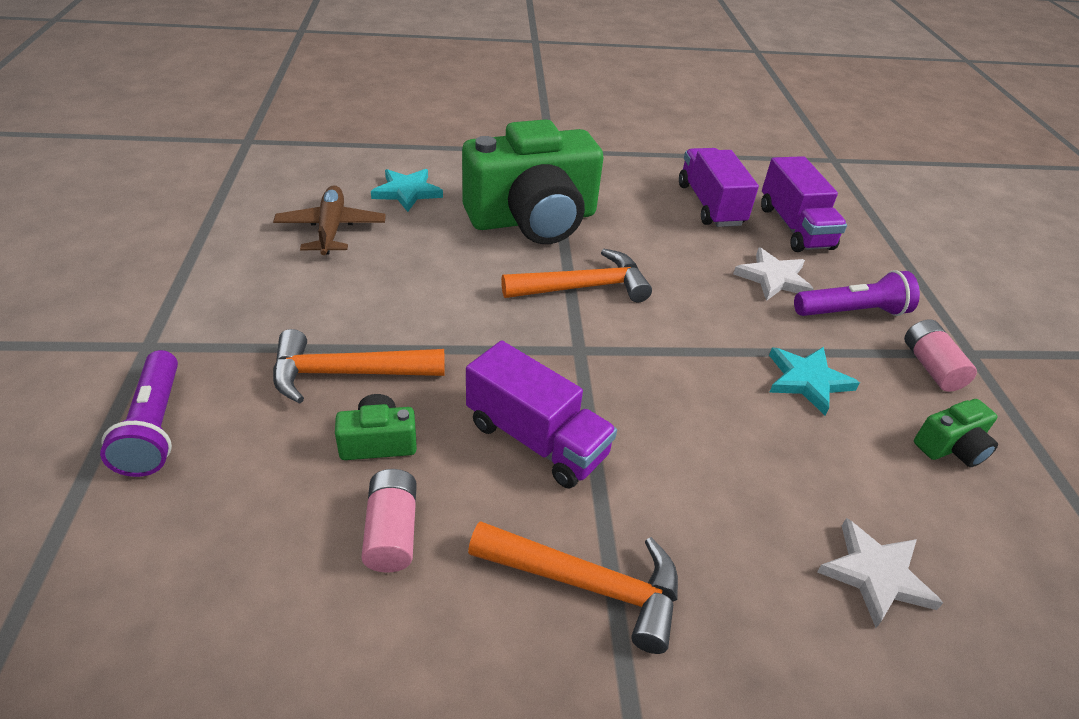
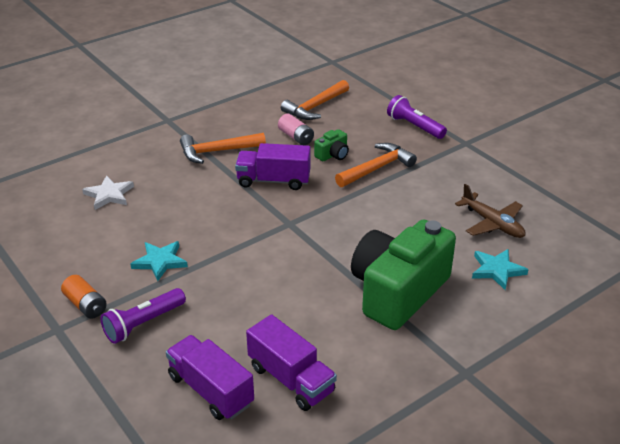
camera: 150 degrees right, 5 degrees down
orange hammer [501,248,652,302] -> orange hammer moved to [281,80,349,120]
white star [733,248,814,301] -> none
pink battery [904,319,977,392] -> orange battery [61,275,107,319]
green camera [914,399,998,467] -> none

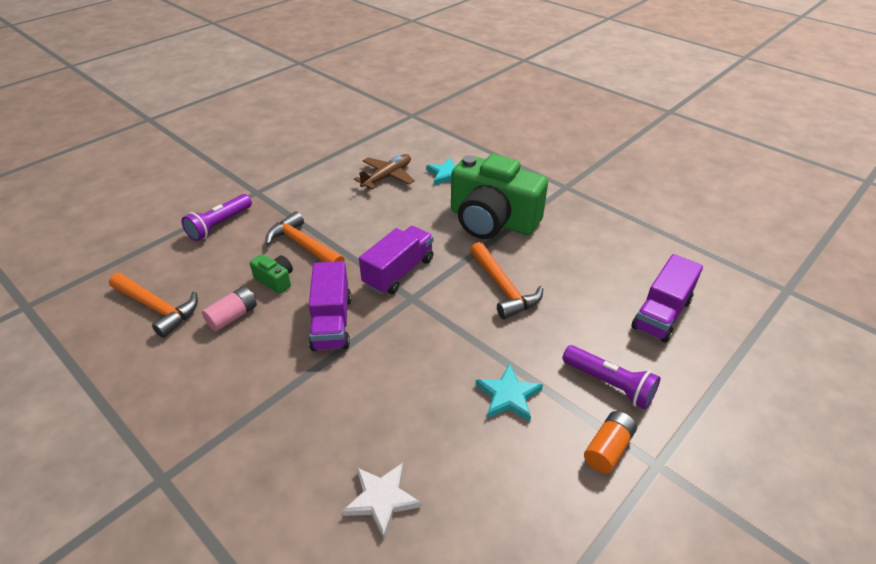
camera: 100 degrees left, 5 degrees up
orange hammer [180,133,266,164] -> orange hammer moved to [470,242,543,319]
purple truck [246,314,337,411] -> purple truck moved to [359,226,433,294]

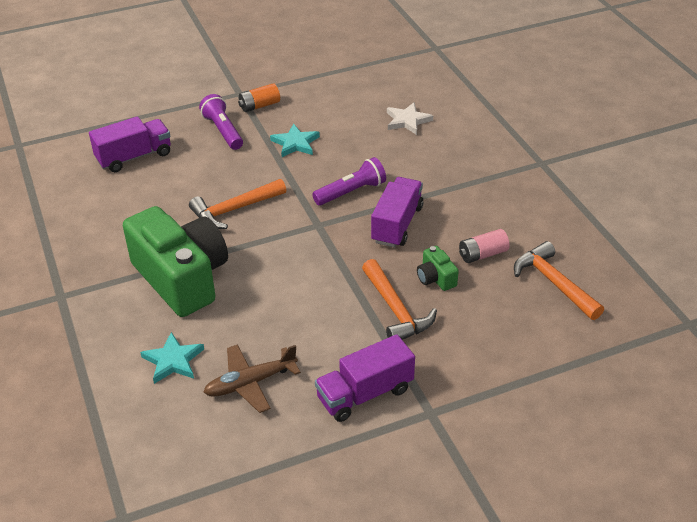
camera: 155 degrees left, 0 degrees up
purple flashlight [181,194,252,241] -> purple flashlight moved to [312,157,386,206]
purple truck [359,226,433,294] -> purple truck moved to [315,334,415,422]
orange hammer [470,242,543,319] -> orange hammer turned 120 degrees counterclockwise [189,179,286,229]

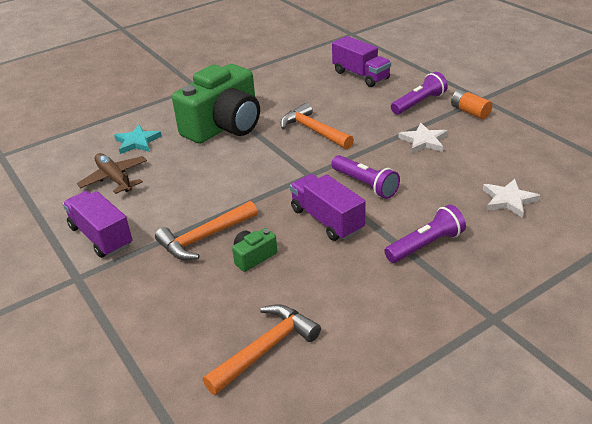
camera: 80 degrees right, 5 degrees down
turquoise star [270,124,320,157] -> white star [398,123,448,153]
purple truck [371,177,423,248] -> purple truck turned 135 degrees counterclockwise [290,174,366,241]
pink battery [459,229,510,263] -> none
none -> purple flashlight [384,205,466,263]

